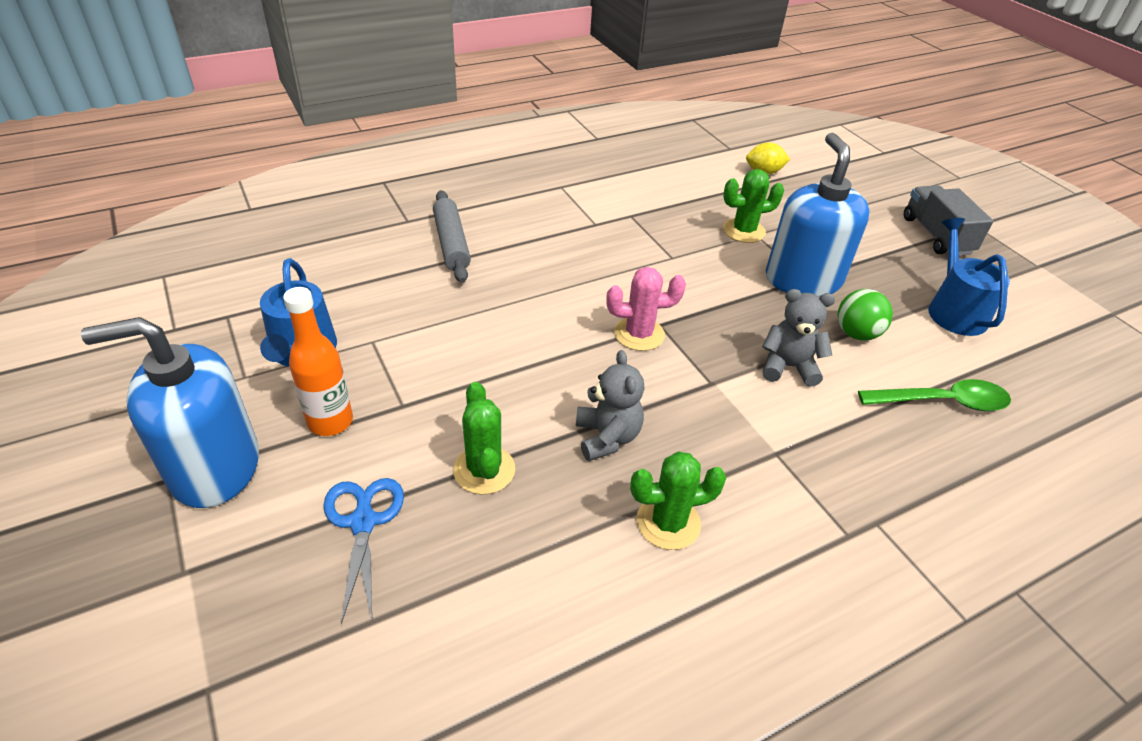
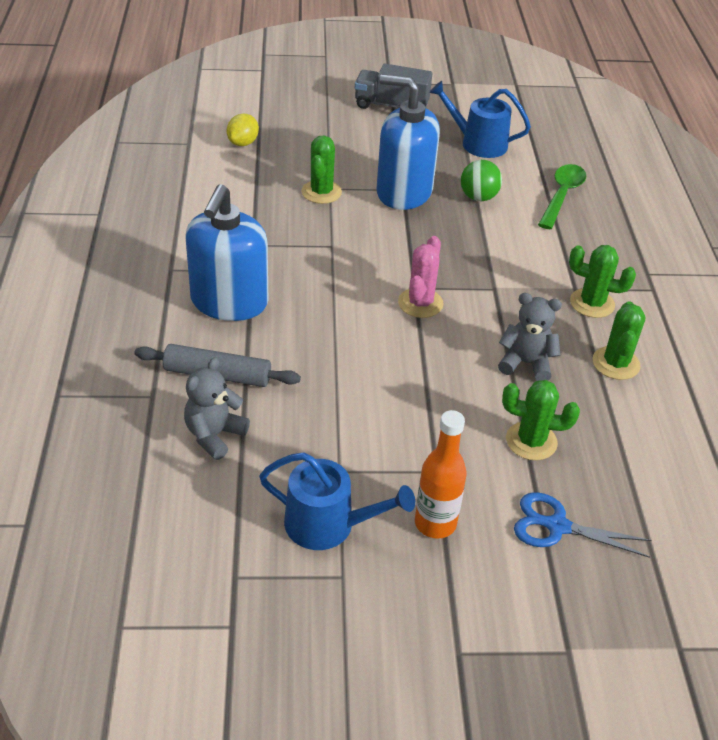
camera: 65 degrees left, 0 degrees up
blue soap dispenser [81,317,259,508] -> blue soap dispenser moved to [185,184,268,321]
grey teddy bear [762,289,835,387] -> grey teddy bear moved to [184,357,250,460]
none -> green cactus [569,245,636,318]

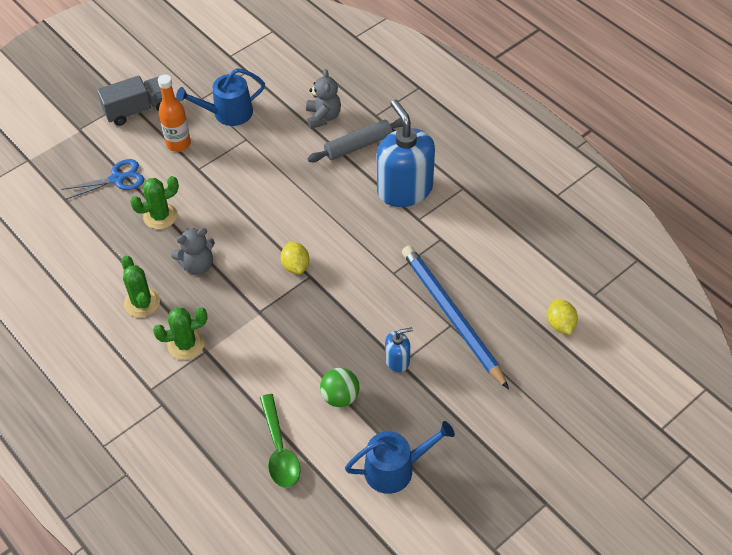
camera: 145 degrees right, 10 degrees up
green cactus [301,135,342,204] -> blue pencil [402,246,509,390]
grey truck [355,64,433,109] -> grey truck moved to [97,76,162,126]
blue soap dispenser [376,74,440,210] -> blue soap dispenser [385,327,413,372], size x0.47
pink cactus [398,236,443,318] -> yellow lemon [281,242,309,274]

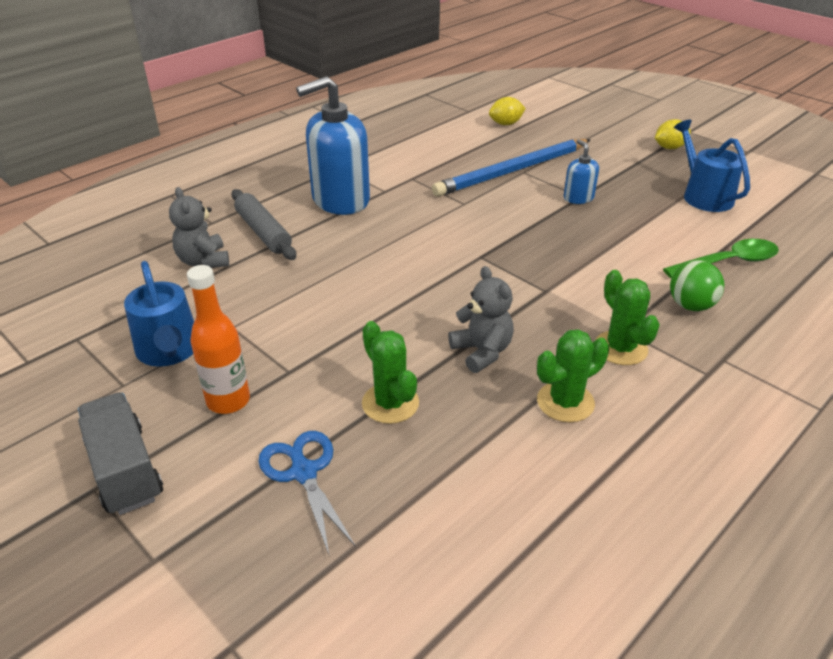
camera: 95 degrees left, 15 degrees down
yellow lemon [281,242,309,274] -> yellow lemon moved to [655,119,691,149]
grey teddy bear [306,69,341,129] -> grey teddy bear turned 105 degrees counterclockwise [169,187,229,268]
green ball [320,368,359,407] -> green ball moved to [670,260,724,311]

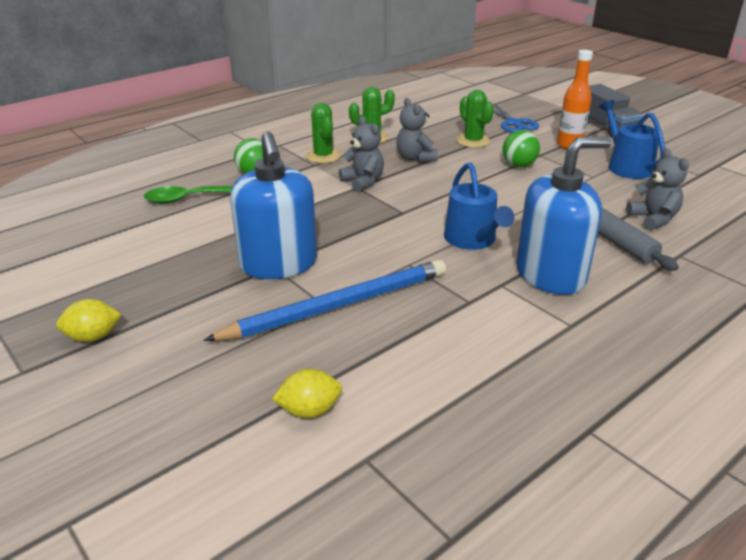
camera: 175 degrees left, 5 degrees down
blue soap dispenser [564,139,599,204] -> blue soap dispenser [230,131,317,279], size x2.14
blue watering can [674,120,750,212] -> blue watering can moved to [444,162,514,250]
none -> grey teddy bear [339,117,384,192]
none -> green ball [503,130,540,167]

